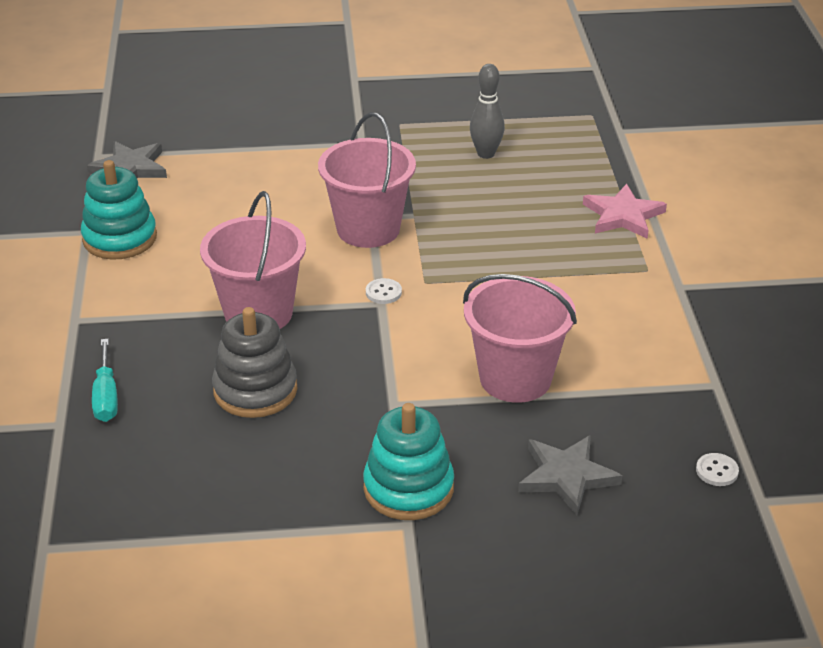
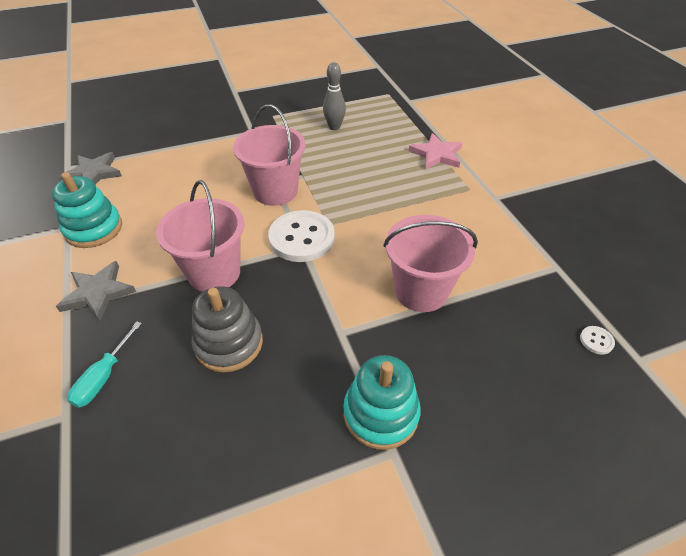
camera: 15 degrees left, 10 degrees up
turquoise screwdriver [92,339,118,422] -> turquoise screwdriver turned 45 degrees clockwise [67,321,142,408]
white button [366,278,402,304] -> white button [268,210,335,262], size x2.49
grey star [518,435,622,515] -> grey star moved to [56,261,136,321]

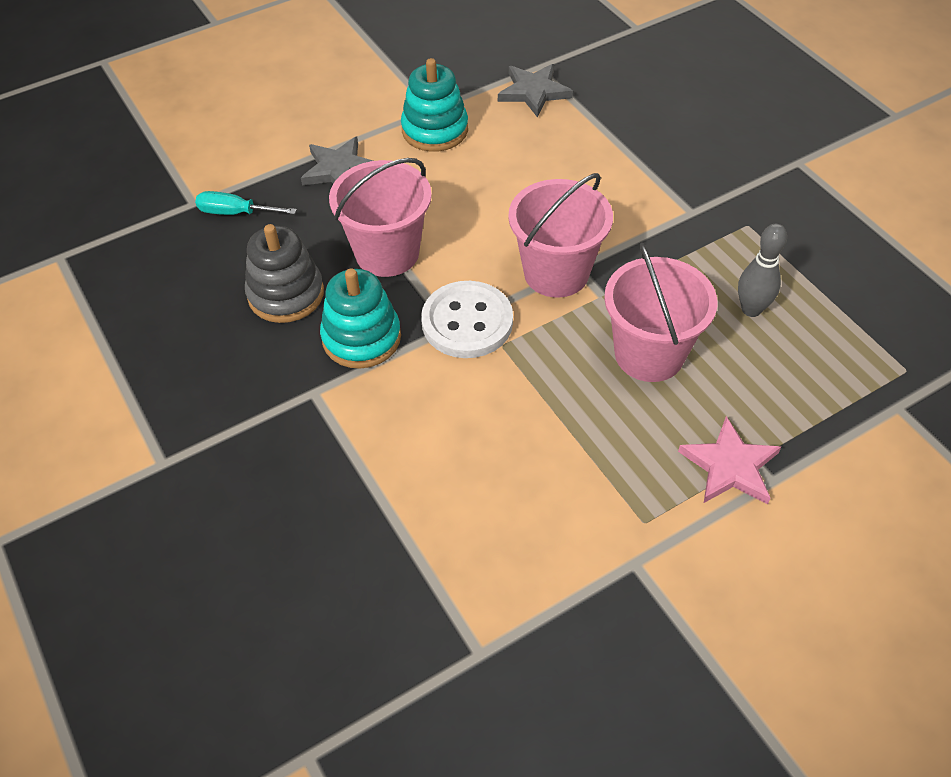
camera: 80 degrees right, 5 degrees up
turquoise stacking toy [343,355,421,450] -> turquoise stacking toy moved to [320,268,401,369]
pink bucket [383,215,478,312] -> pink bucket moved to [604,243,717,382]
white button [580,326,615,355] -> none

